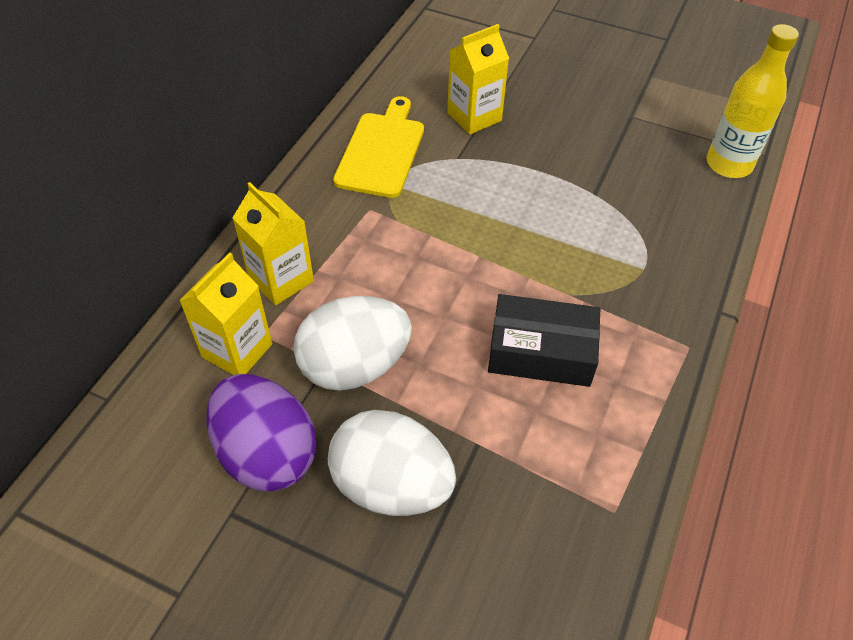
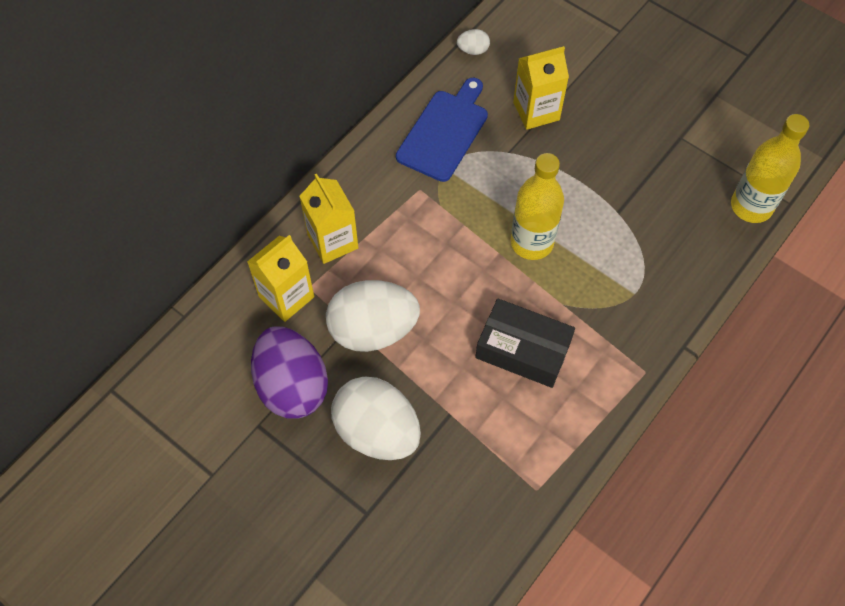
camera: 15 degrees right, 10 degrees up
yellow cutting board [333,96,424,198] -> blue cutting board [396,78,488,182]
none -> white egg [457,29,490,55]
none -> yellow bottle [510,153,564,260]

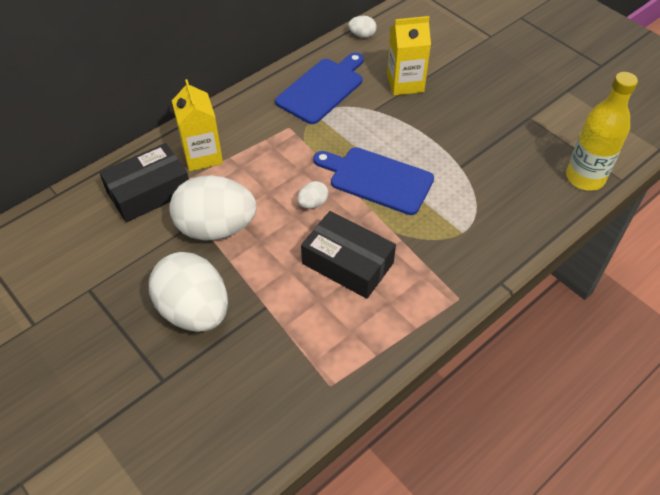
camera: 10 degrees right, 10 degrees down
yellow carton [247,235,314,322] -> black box [99,143,189,222]
purple egg [251,326,328,419] -> none
yellow bottle [510,153,564,260] -> blue cutting board [313,147,434,215]
none -> white egg [297,181,329,209]

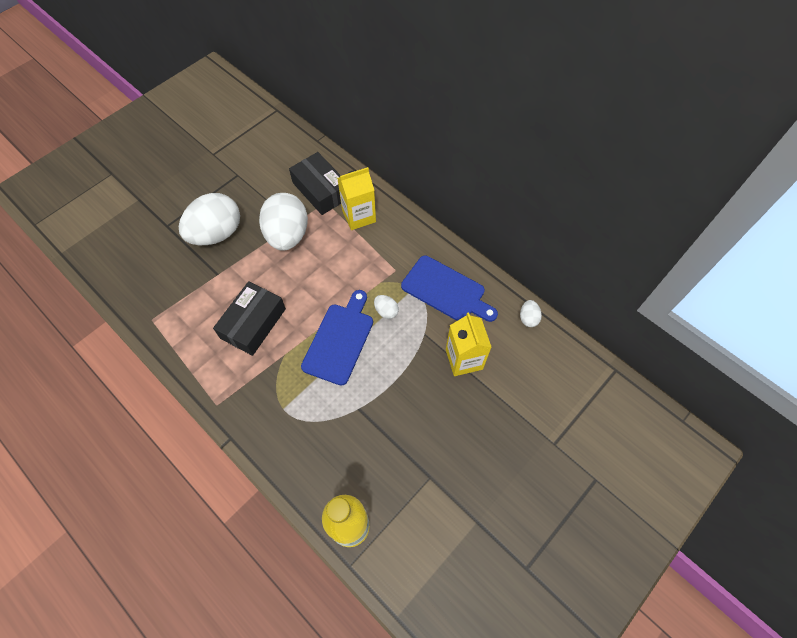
camera: 85 degrees right, 10 degrees up
white egg [297,181,329,209] -> white egg moved to [374,295,399,319]

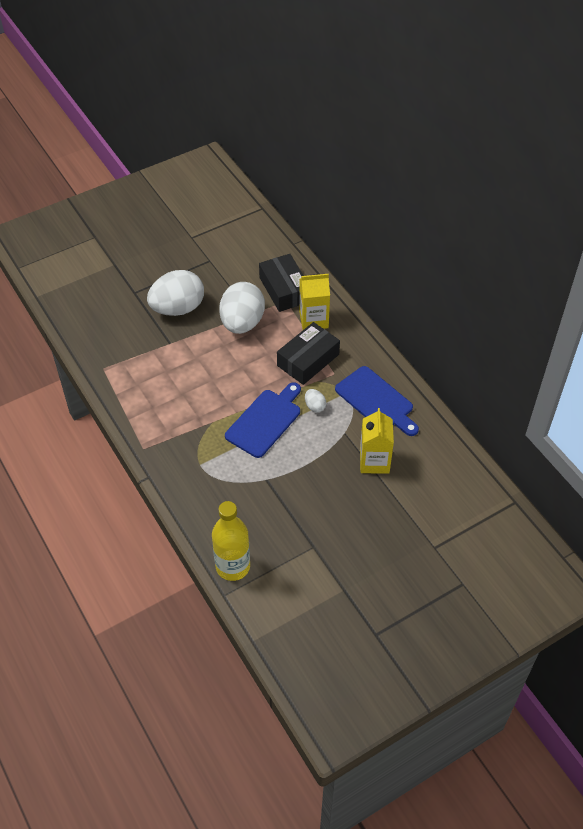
camera: 15 degrees right, 10 degrees down
black box [213,281,286,356] -> black box moved to [277,322,340,385]
white egg [520,300,542,327] -> none

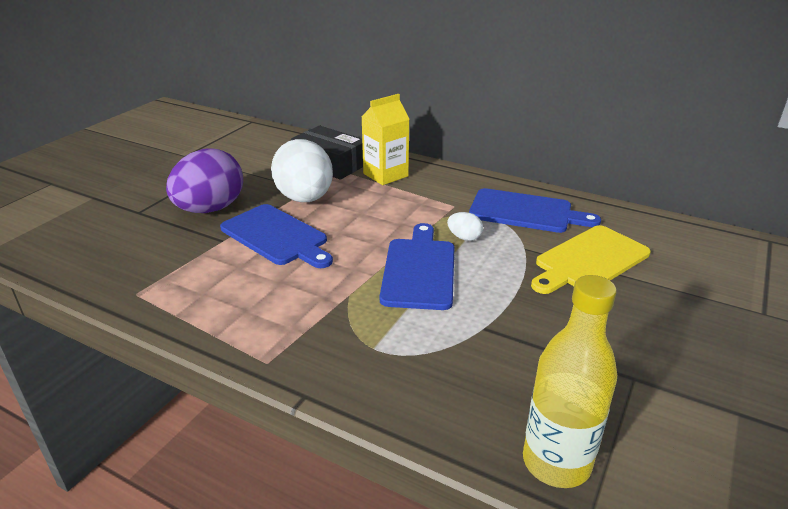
camera: 30 degrees left, 20 degrees down
white egg [147,270,204,316] -> purple egg [166,148,243,213]
black box [277,322,340,385] -> none
yellow carton [360,408,394,474] -> yellow cutting board [531,225,651,294]
none -> blue cutting board [220,204,333,268]

